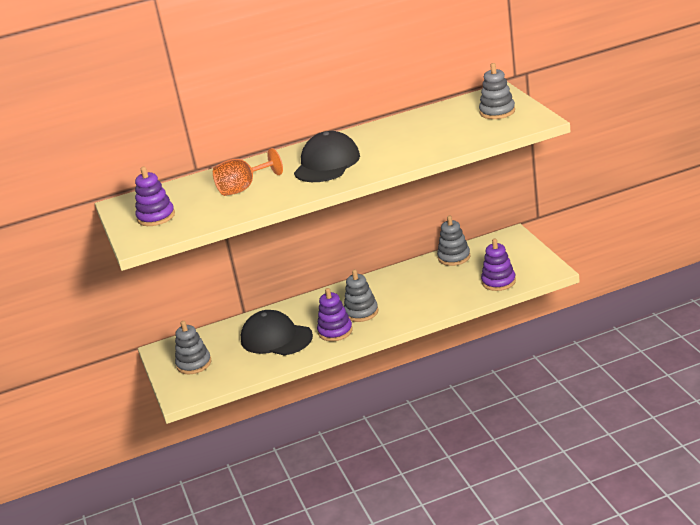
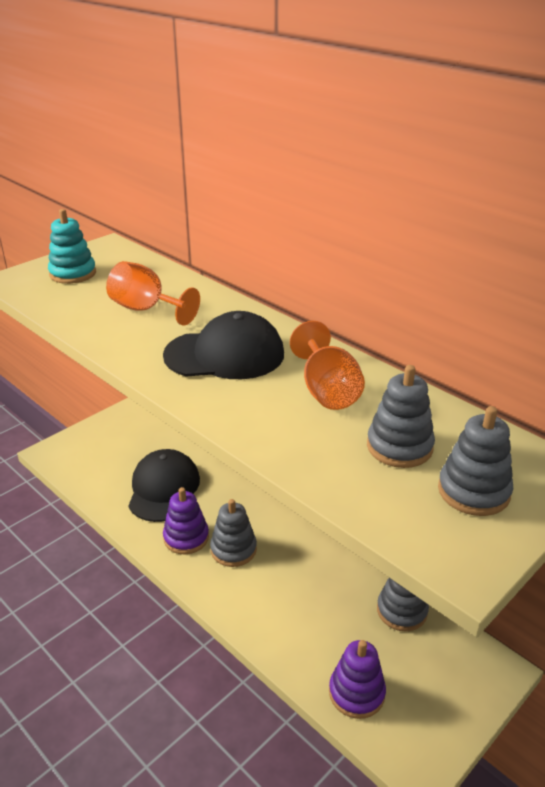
camera: 60 degrees right, 5 degrees up
purple stacking toy [135,166,175,226] -> turquoise stacking toy [48,209,96,284]
grey stacking toy [175,321,211,375] -> grey stacking toy moved to [367,365,435,468]
none -> orange goblet [290,321,365,410]

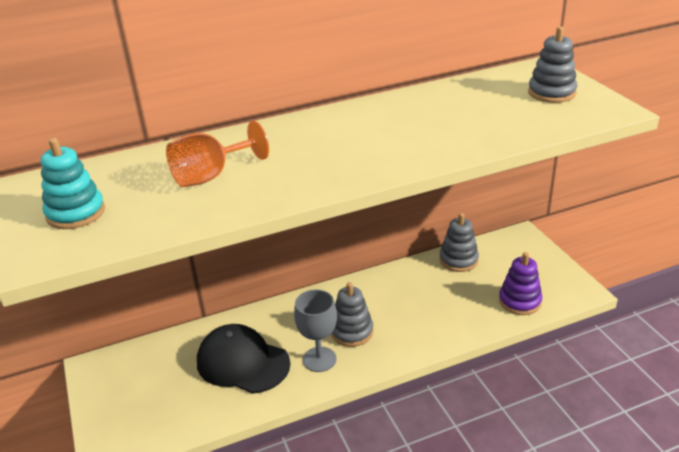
camera: 65 degrees left, 0 degrees up
black cap [163,311,284,379] -> none
purple stacking toy [163,487,209,554] -> grey goblet [294,289,337,372]
orange goblet [290,321,365,410] -> none
grey stacking toy [367,365,435,468] -> none

